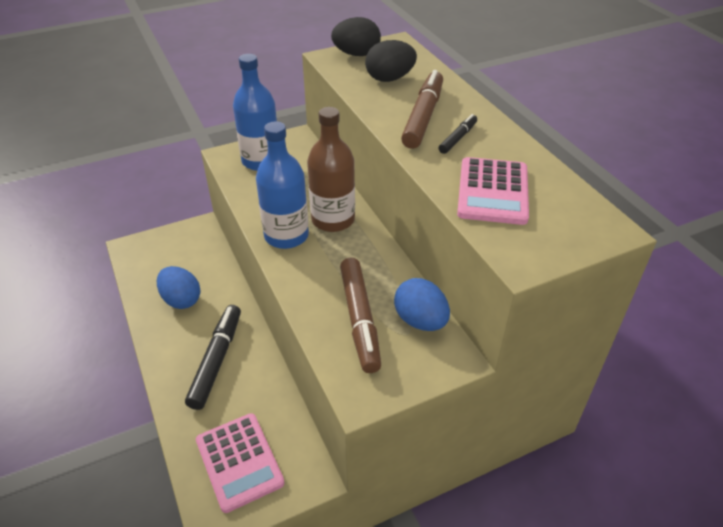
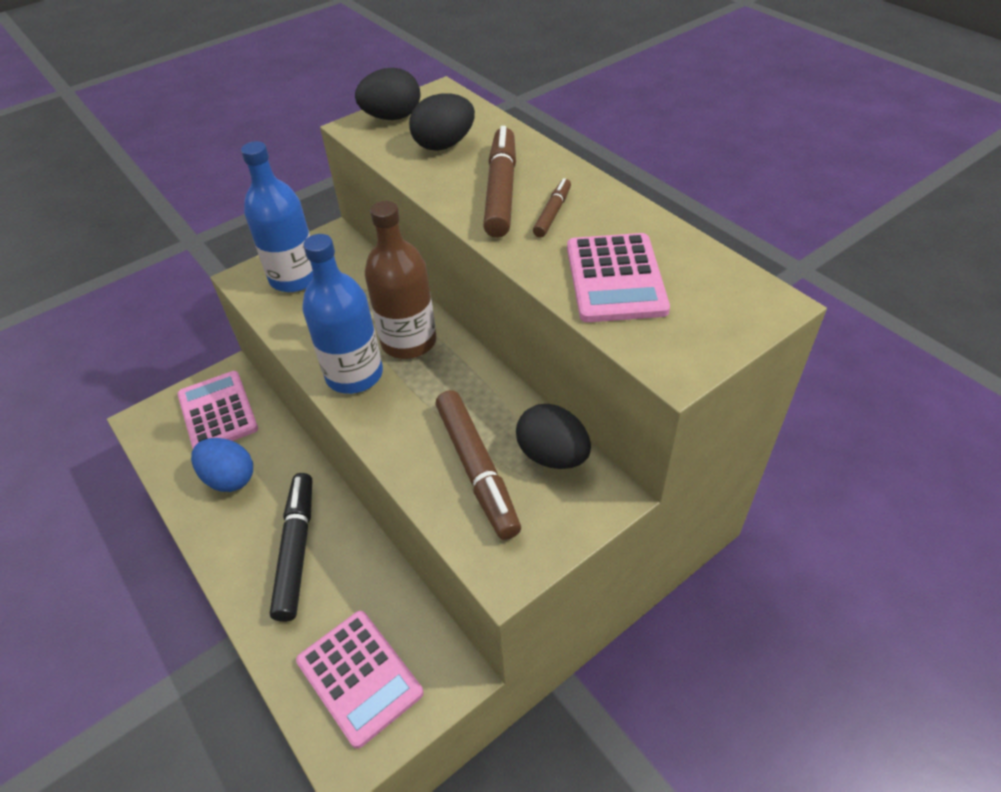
camera: 10 degrees left, 5 degrees up
blue egg [394,278,450,331] -> black egg [516,404,591,469]
black marker [438,114,477,154] -> brown marker [533,178,571,237]
none -> pink calculator [177,371,258,448]

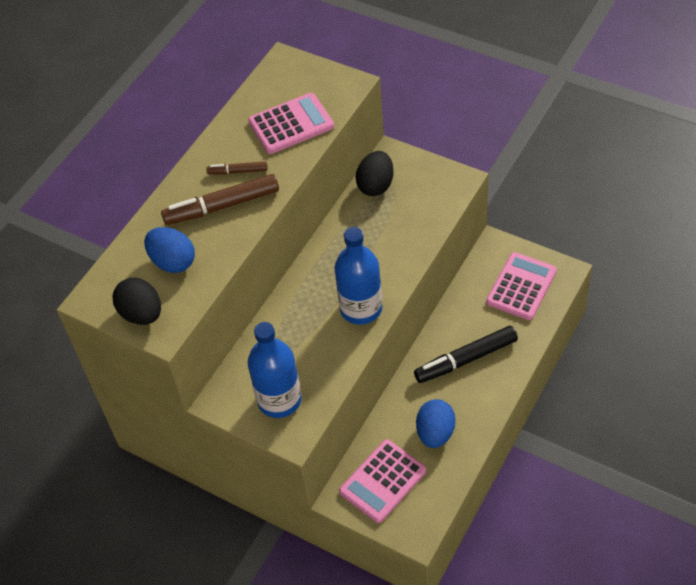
camera: 110 degrees left, 5 degrees up
brown bottle [365,201,437,359] -> none
black egg [409,94,475,151] -> blue egg [144,227,195,273]
brown marker [435,390,521,540] -> none

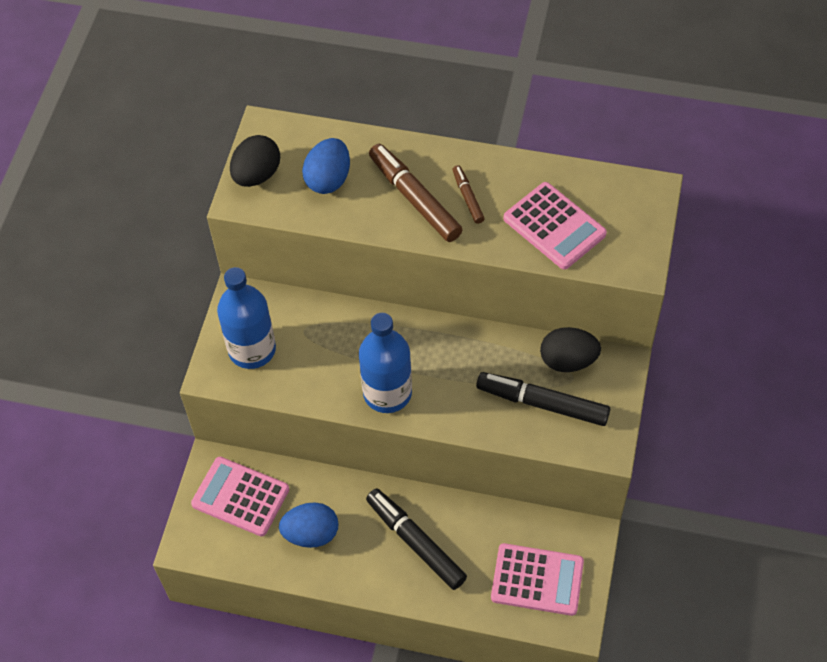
camera: 70 degrees right, 5 degrees up
none -> black marker [476,372,610,426]

